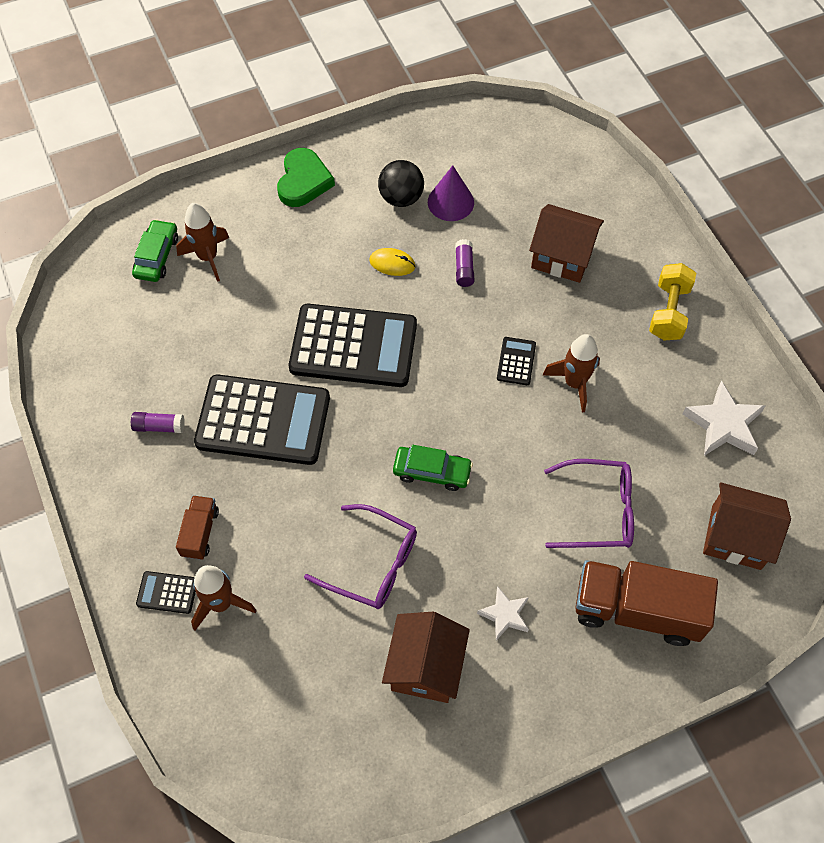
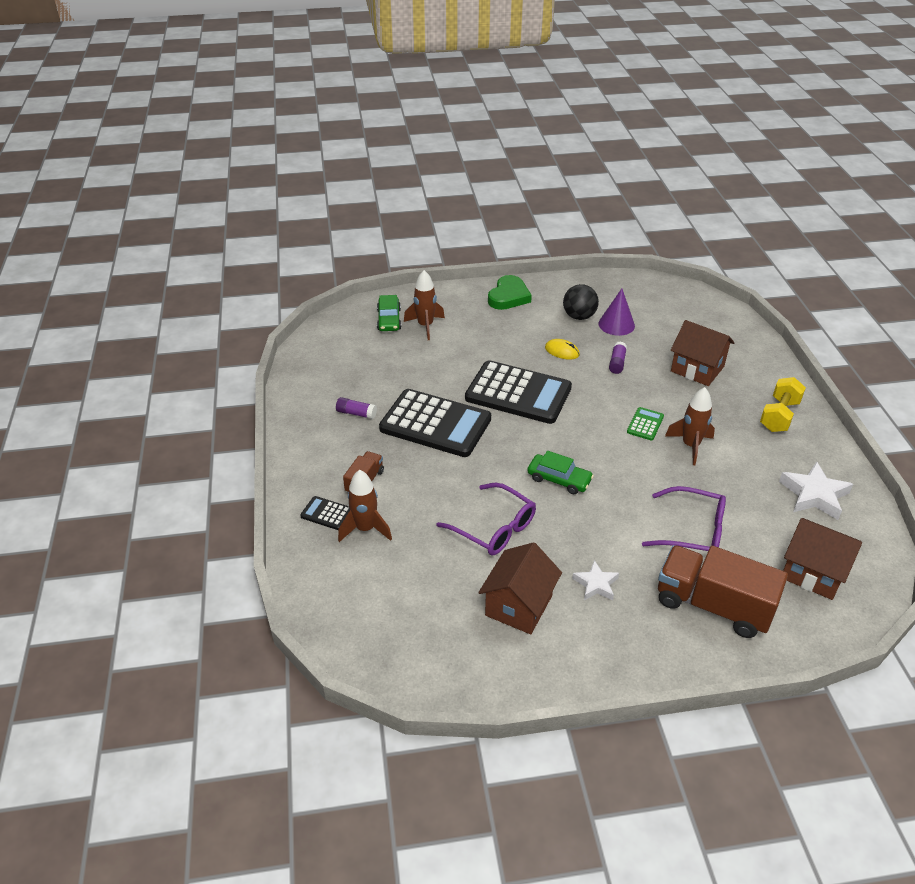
camera: 15 degrees right, 20 degrees down
green car [132,219,178,282] -> green car turned 150 degrees clockwise [377,295,401,331]
black calculator [497,337,536,385] -> green calculator [627,407,664,440]

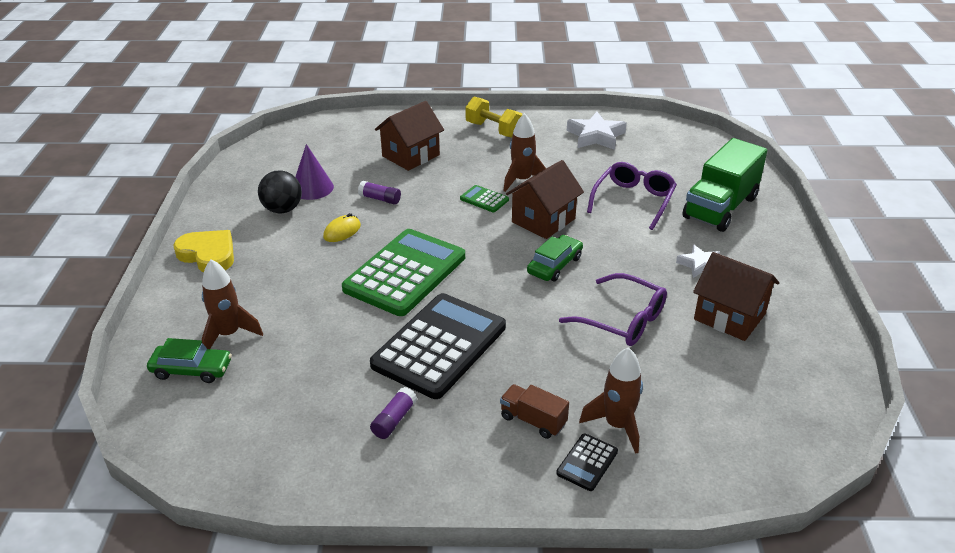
camera: 80 degrees left, 5 degrees down
purple glasses [437,483,536,555] -> purple glasses turned 75 degrees clockwise [559,273,667,346]
black calculator [465,360,572,424] -> green calculator [342,229,465,316]
green heart [488,275,532,310] -> yellow heart [173,230,234,272]
brown truck [658,545,788,638] -> green truck [682,138,767,232]
brown house [783,518,862,600] -> brown house moved to [506,160,584,239]

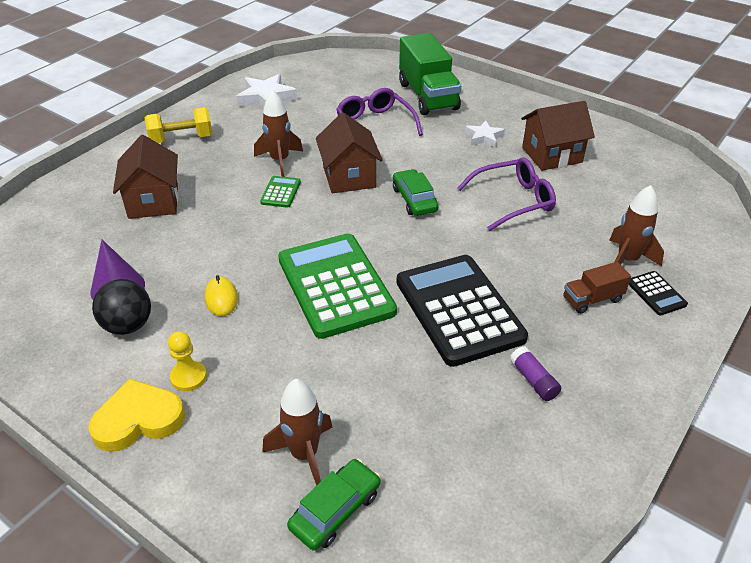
camera: 55 degrees left, 5 degrees up
purple glue stick [358,181,401,205] -> none
green calculator [460,185,509,212] -> green calculator turned 120 degrees clockwise [260,176,301,208]
none -> yellow pawn [168,331,207,391]

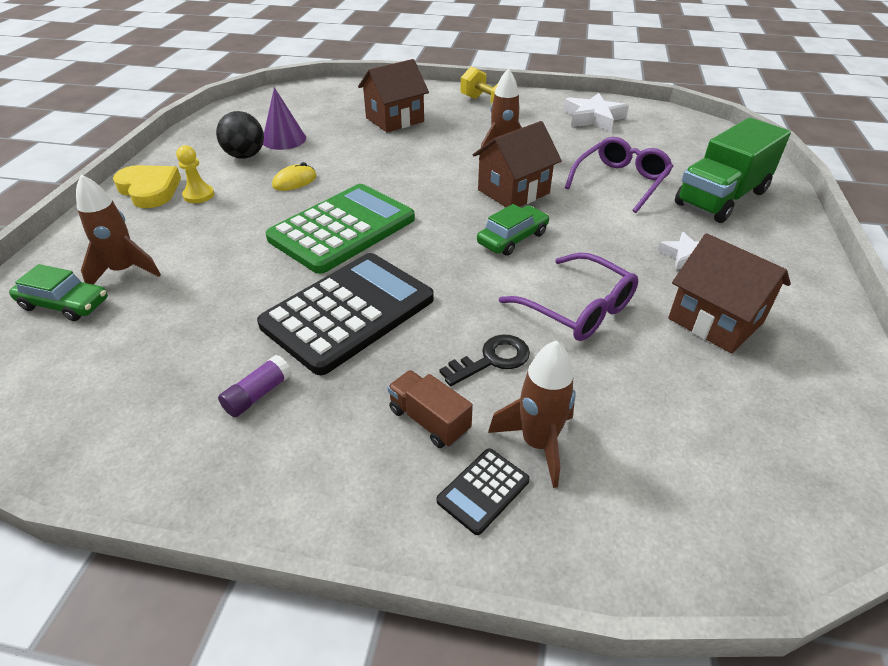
camera: 65 degrees right, 0 degrees up
green calculator [260,176,301,208] -> none
none -> black key [440,334,530,386]

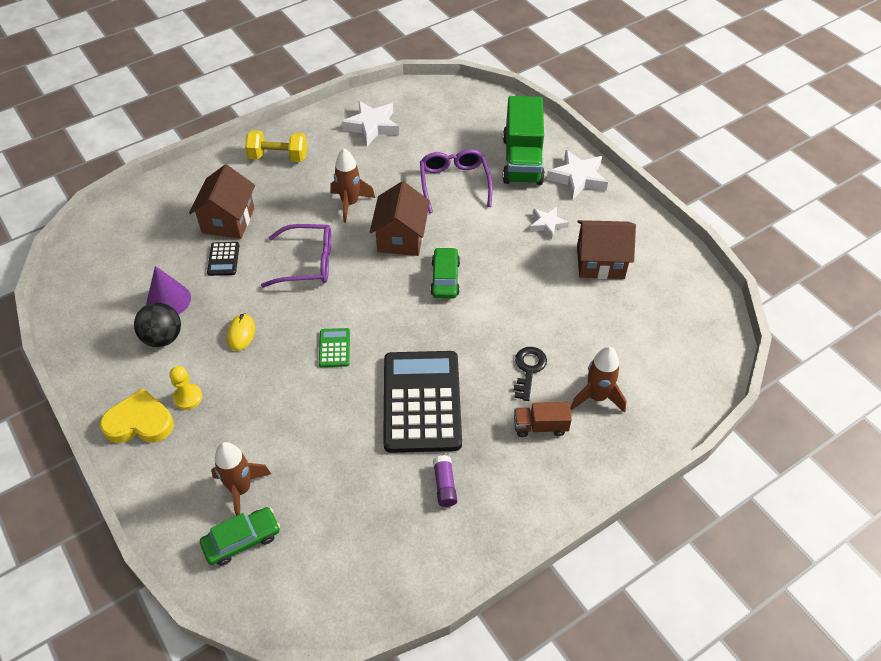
camera: 45 degrees left, 10 degrees up
green calculator [266,184,415,274] -> green calculator [319,328,350,367], size x0.42
black calculator [437,448,530,535] -> black calculator moved to [207,242,240,276]
purple glasses [499,253,638,341] -> purple glasses moved to [261,224,332,287]
none -> white star [547,150,608,200]

